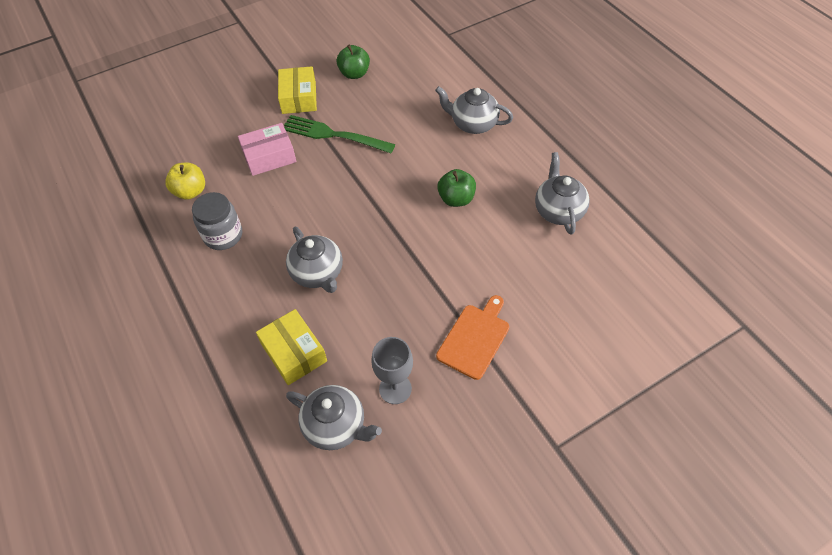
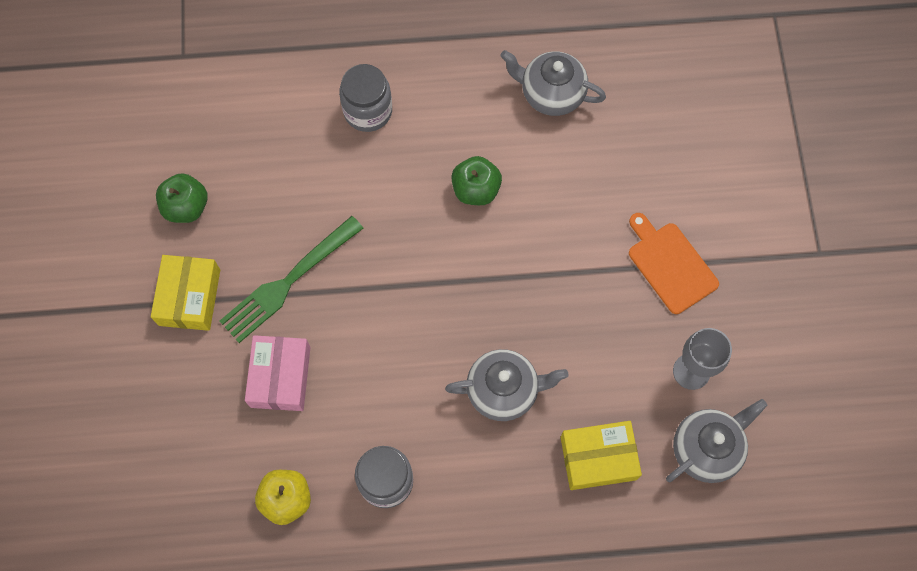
camera: 65 degrees left, 15 degrees up
yellow box [278,66,317,114] -> yellow box turned 75 degrees clockwise [151,255,220,331]
grey teapot [435,86,513,134] -> grey jar [339,64,392,132]

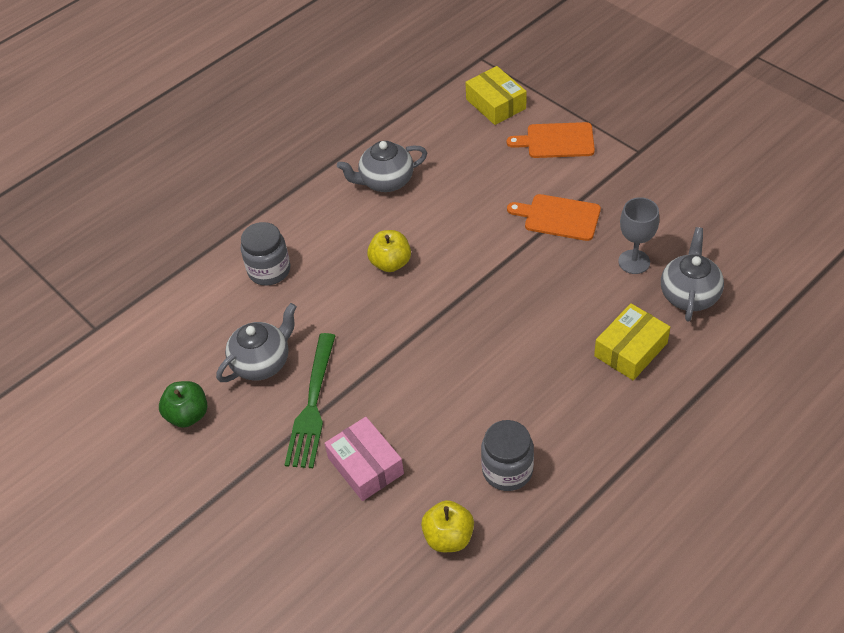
camera: 35 degrees left, 20 degrees down
yellow box [151,255,220,331] -> yellow box moved to [465,66,527,125]
grey teapot [445,349,568,421] -> grey teapot moved to [216,303,297,382]
green apple [451,156,502,205] -> yellow apple [367,230,411,272]
none -> orange cutting board [507,122,595,158]

